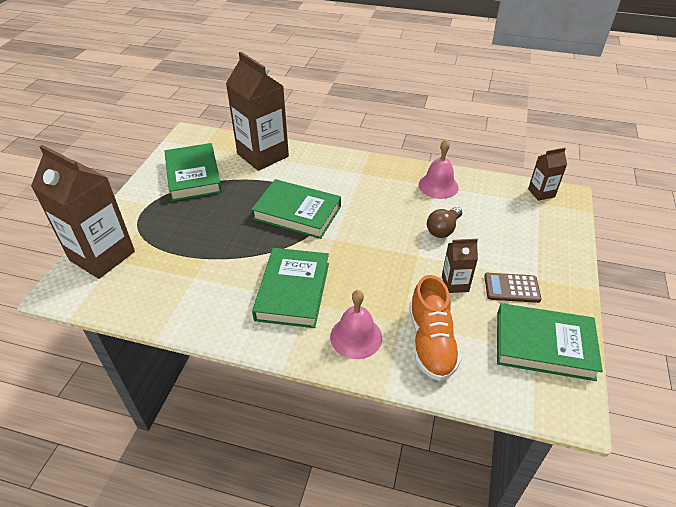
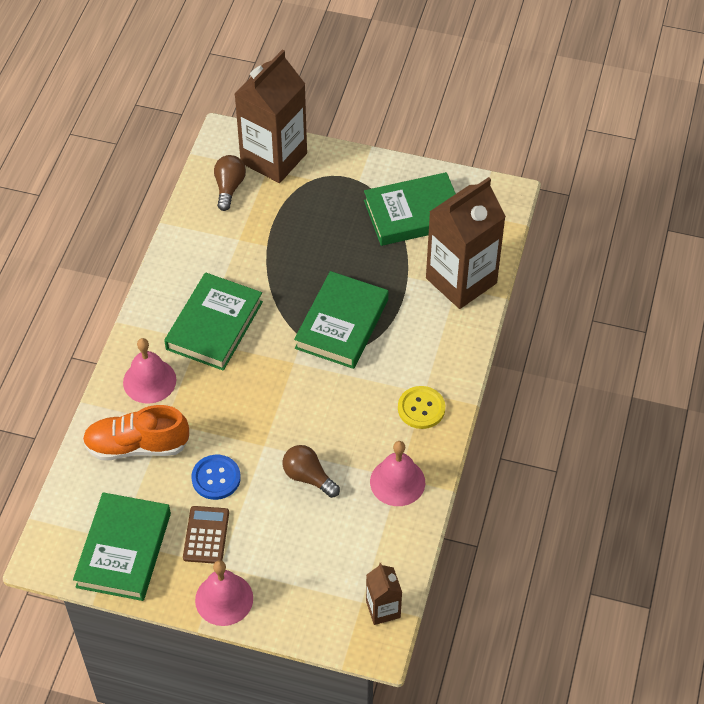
camera: 90 degrees right, 10 degrees up
green book [252,248,329,328] -> green book turned 75 degrees counterclockwise [164,273,263,371]
brown carton [442,239,478,293] -> blue button [191,455,241,500]
none -> pink bell [195,560,253,626]
none -> brown light bulb [214,155,246,211]
none -> yellow button [398,386,445,429]

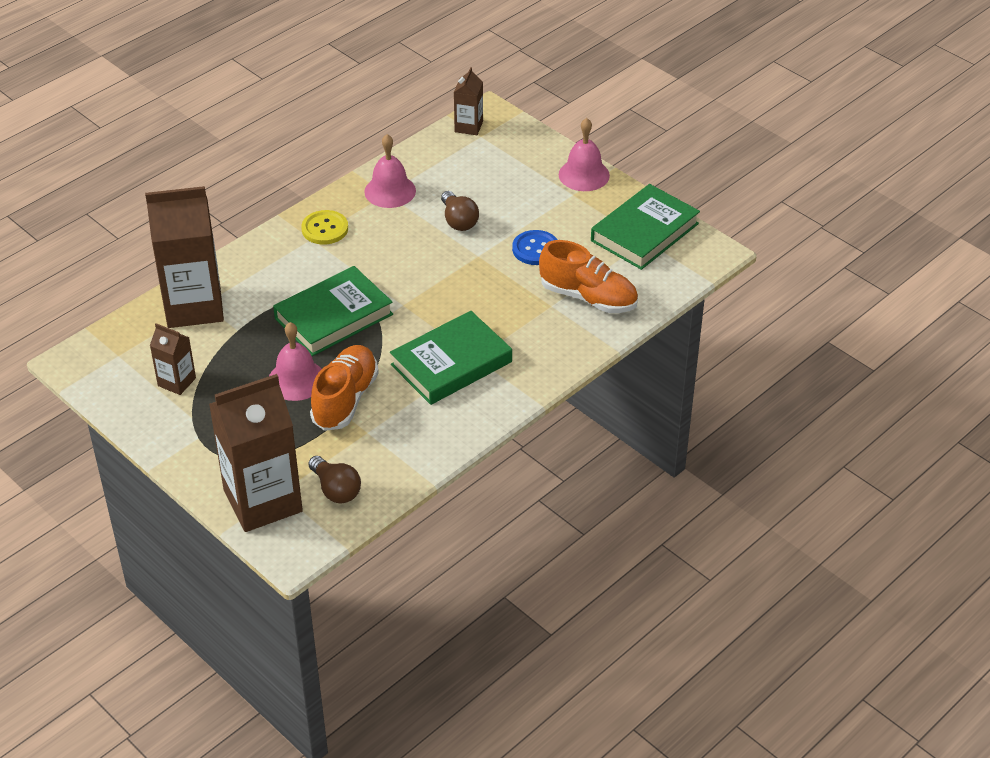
camera: 150 degrees left, 10 degrees down
pink bell [123,338,176,404] -> pink bell moved to [269,322,321,401]
brown calculator [183,506,229,564] -> none
brown light bulb [214,155,246,211] -> brown light bulb turned 75 degrees counterclockwise [308,456,361,503]
green book [364,172,456,246] -> brown carton [150,323,196,395]
none -> orange shoe [310,345,379,431]

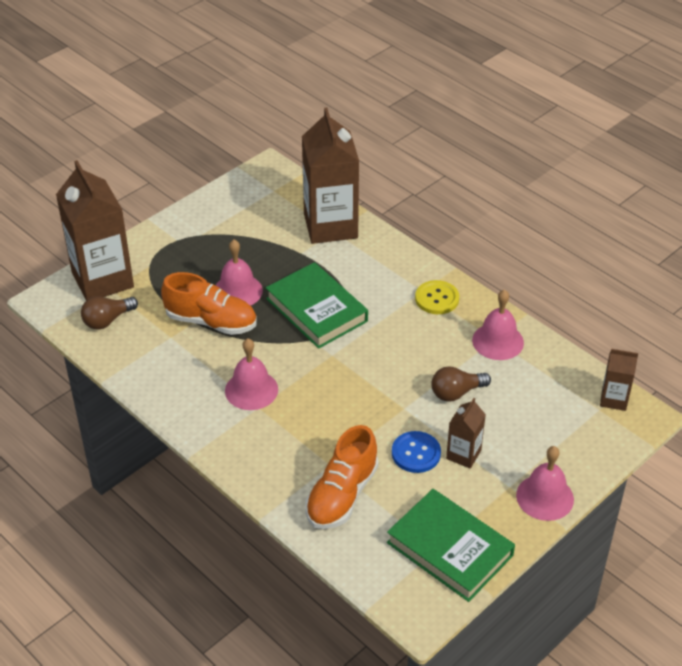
camera: 90 degrees right, 0 degrees up
brown carton [150,323,196,395] -> brown carton moved to [446,398,486,469]
green book [390,311,512,405] -> pink bell [225,338,278,410]

